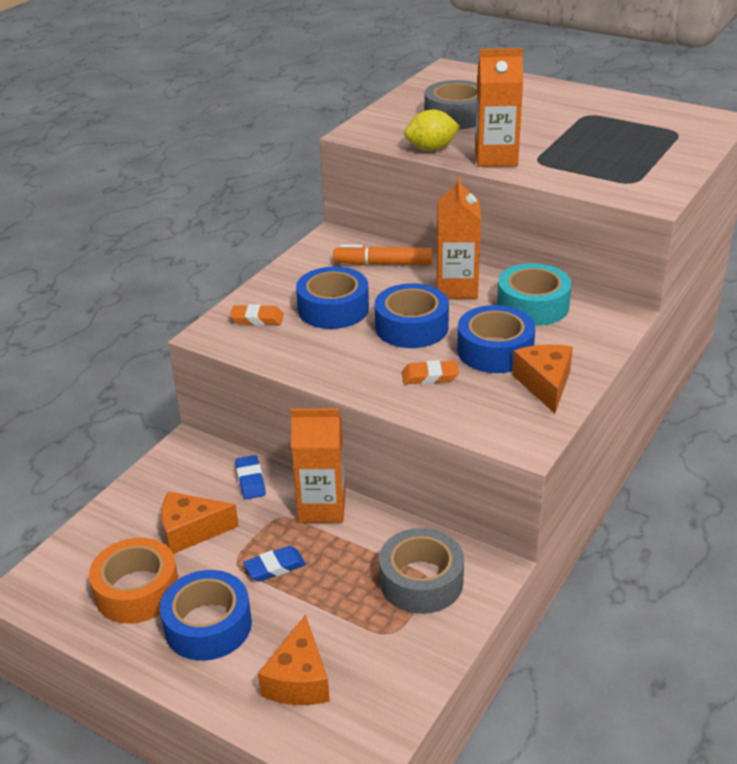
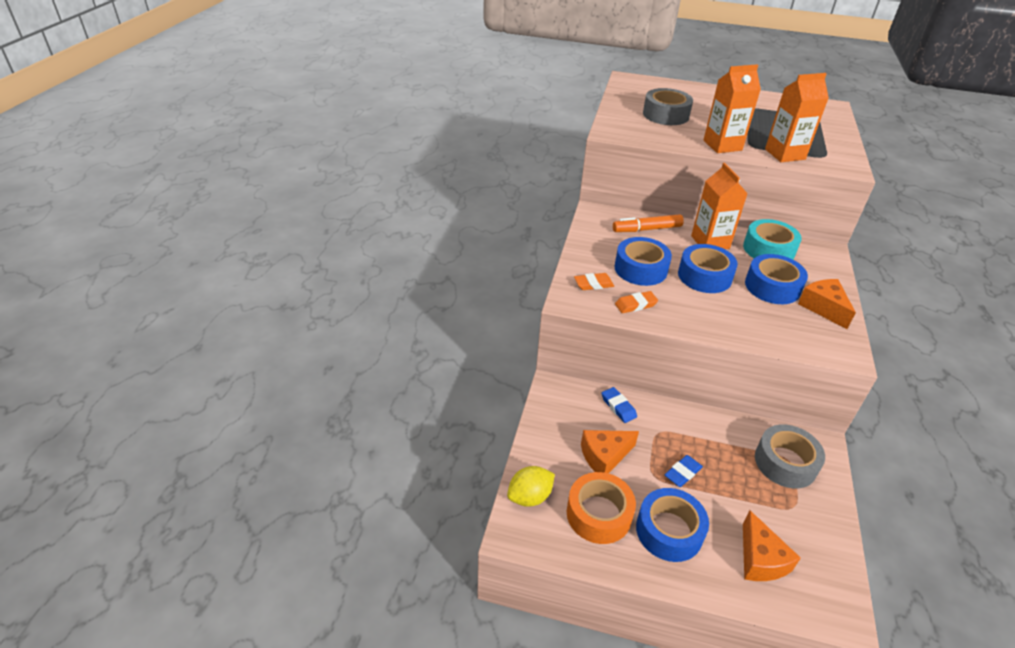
camera: 20 degrees left, 5 degrees up
orange carton [291,408,345,523] -> orange carton moved to [765,73,829,162]
orange eraser [402,360,459,384] -> orange eraser moved to [615,291,658,313]
yellow lemon [404,110,460,151] -> yellow lemon moved to [507,466,555,507]

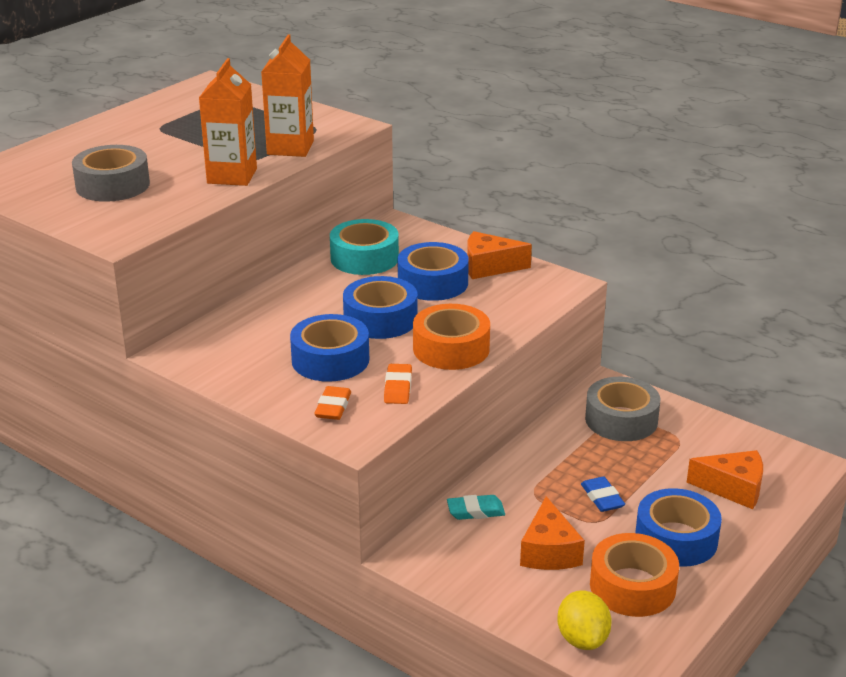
camera: 65 degrees left, 10 degrees down
blue eraser [602,387,637,423] -> turquoise eraser [447,495,505,520]
orange marker [613,214,684,232] -> none
orange carton [691,163,748,249] -> none
none -> orange tape [413,304,490,370]

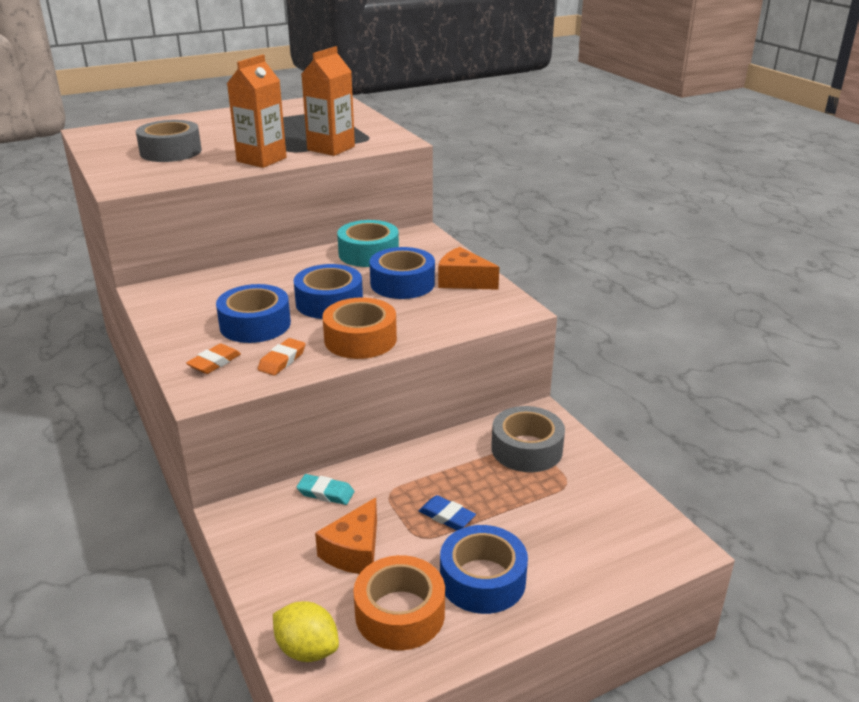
camera: 25 degrees right, 0 degrees up
yellow lemon [557,590,612,650] -> yellow lemon turned 75 degrees counterclockwise [273,601,339,662]
blue eraser [581,477,625,512] -> blue eraser turned 60 degrees counterclockwise [419,495,476,530]
orange cheese [687,450,763,509] -> none

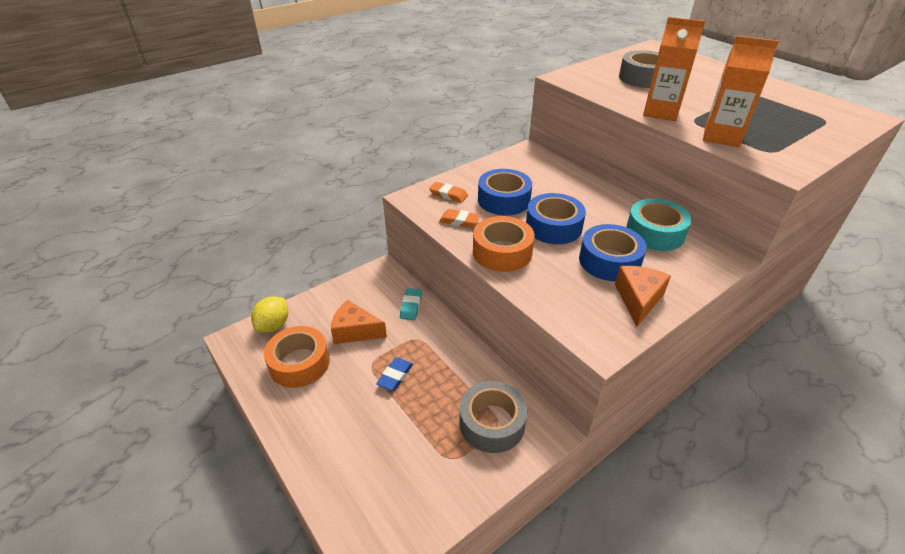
camera: 80 degrees right, 10 degrees up
blue tape [440,525,528,614] -> none

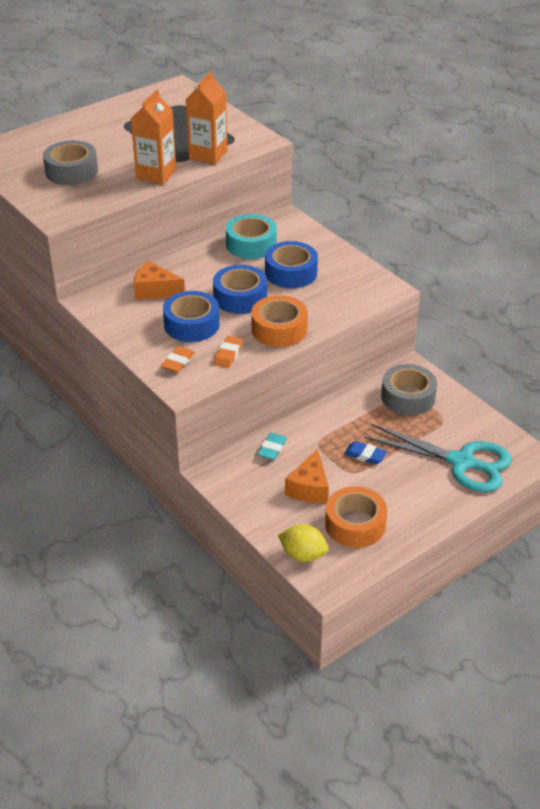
camera: 90 degrees left, 0 degrees up
turquoise eraser [400,288,422,320] -> turquoise eraser turned 75 degrees counterclockwise [257,433,287,460]
orange cheese [615,266,671,327] -> orange cheese moved to [134,261,185,300]
none -> turquoise scissors [365,424,512,492]

